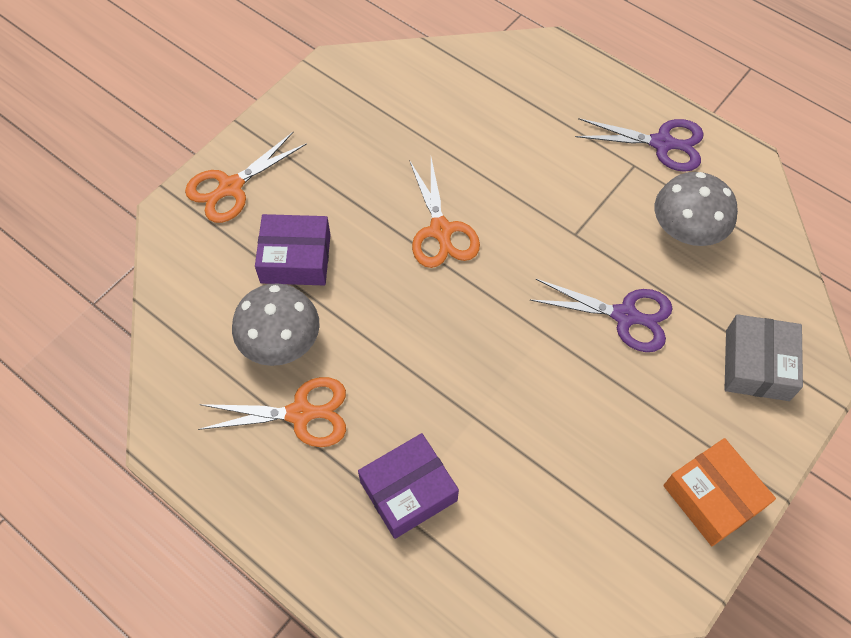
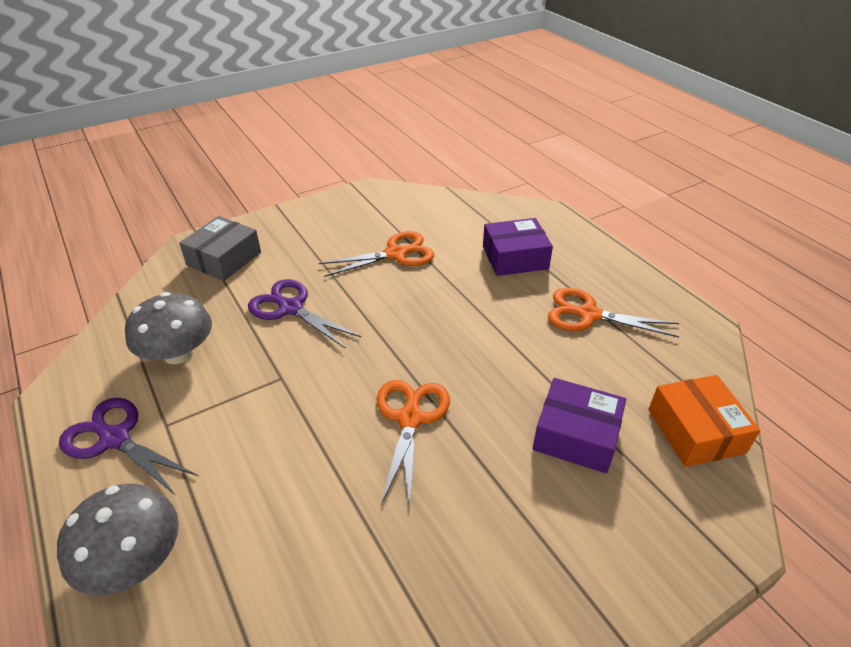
camera: 160 degrees left, 20 degrees down
orange scissors [185,132,307,223] -> orange scissors moved to [319,231,434,277]
grey mushroom [232,283,320,366] -> grey mushroom moved to [57,484,179,595]
orange box [663,438,776,546] -> orange box moved to [648,375,760,467]

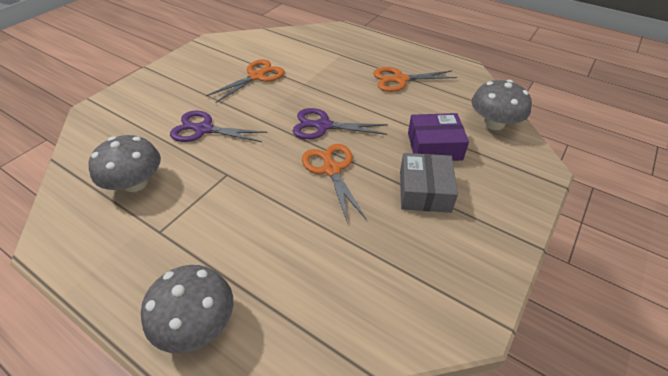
camera: 25 degrees left, 5 degrees up
purple scissors [59,398,198,496] -> purple scissors moved to [293,108,388,139]
grey box [179,216,261,281] -> grey box moved to [400,153,458,213]
purple box [483,218,553,276] -> none
orange box [648,375,760,467] -> grey mushroom [472,80,532,130]

